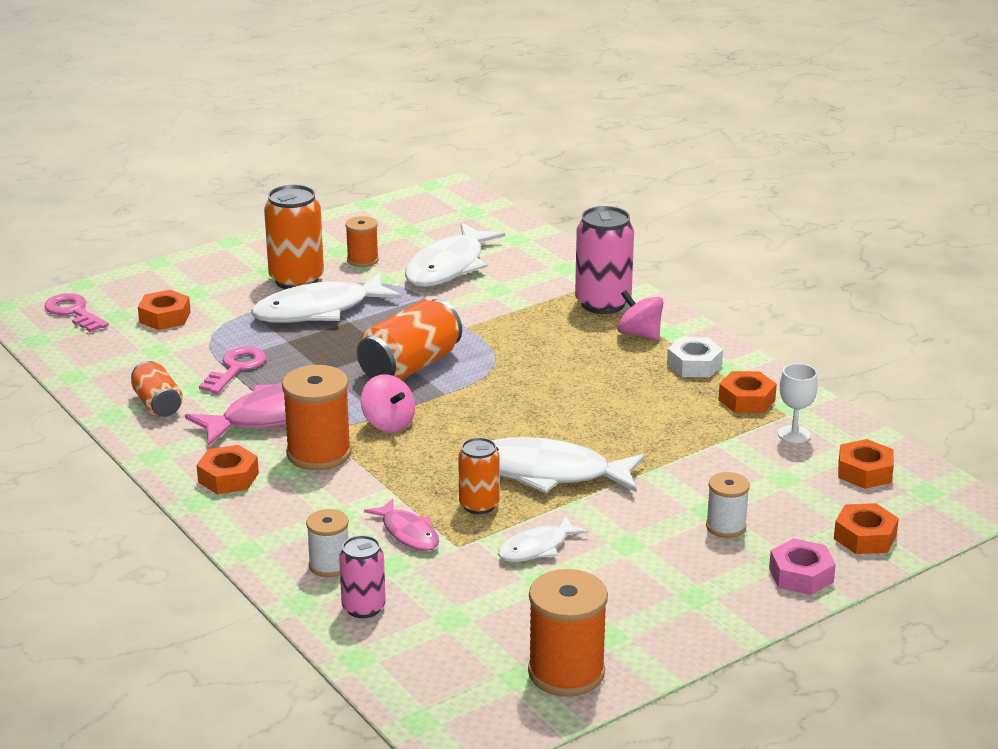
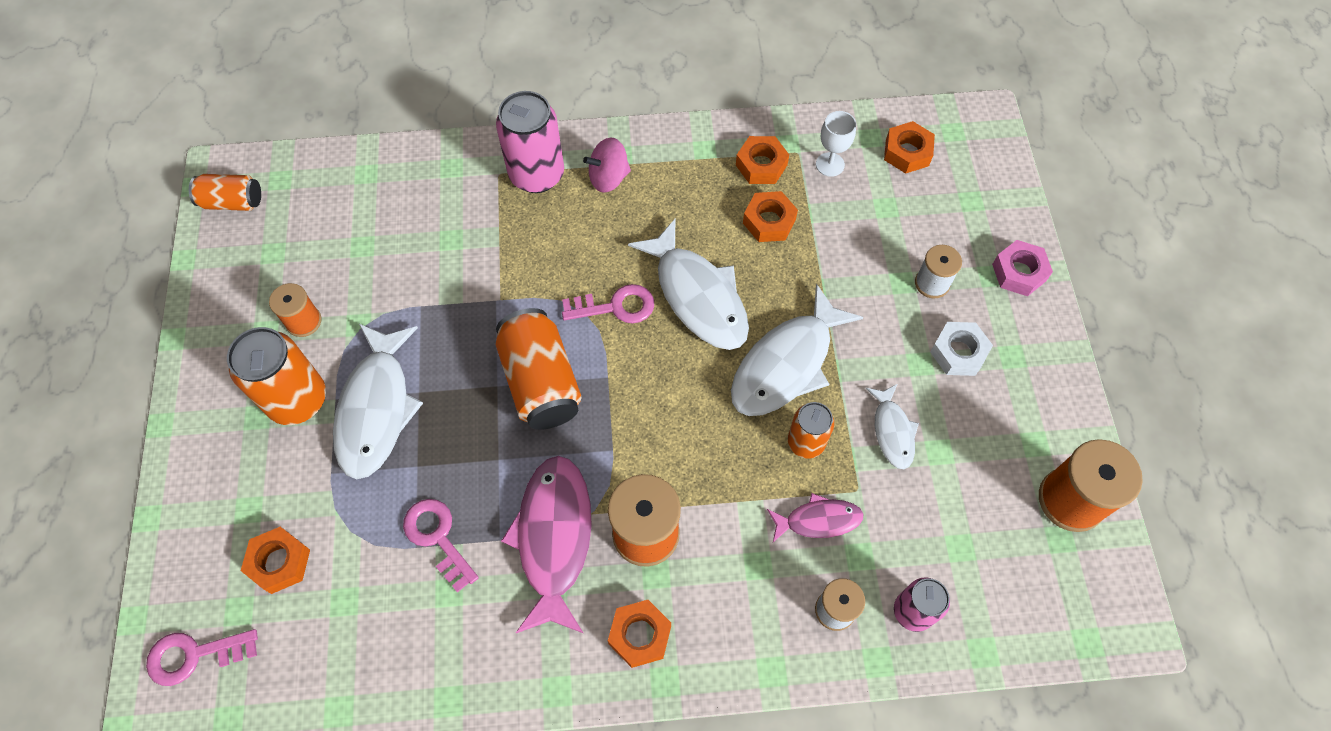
camera: 60 degrees left, 35 degrees up
orange can [131,361,183,417] -> orange can moved to [189,174,261,211]
pink spinning top [361,374,415,433] -> none
white fish [405,223,505,287] -> white fish moved to [628,219,749,350]
white nut [667,337,723,377] -> white nut moved to [930,322,993,376]
orange nut [834,503,899,554] -> orange nut moved to [743,191,798,242]
none -> pink key [562,284,654,323]

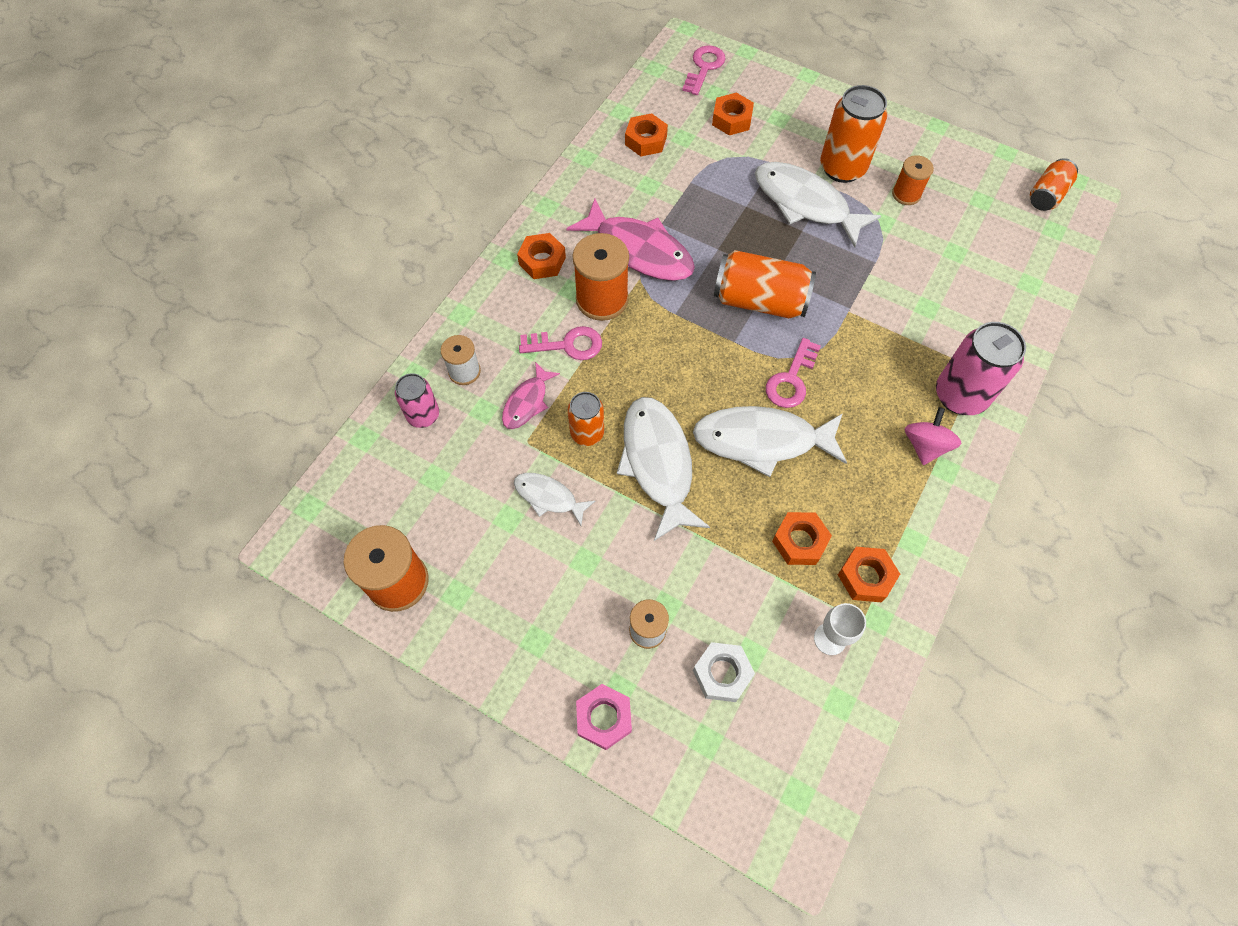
camera: 125 degrees right, 0 degrees up
pink key [403,499,479,593] -> pink key moved to [519,326,602,360]
orange nut [884,121,935,174] -> orange nut moved to [625,113,668,156]
white nut [930,322,993,376] -> white nut moved to [693,642,755,702]

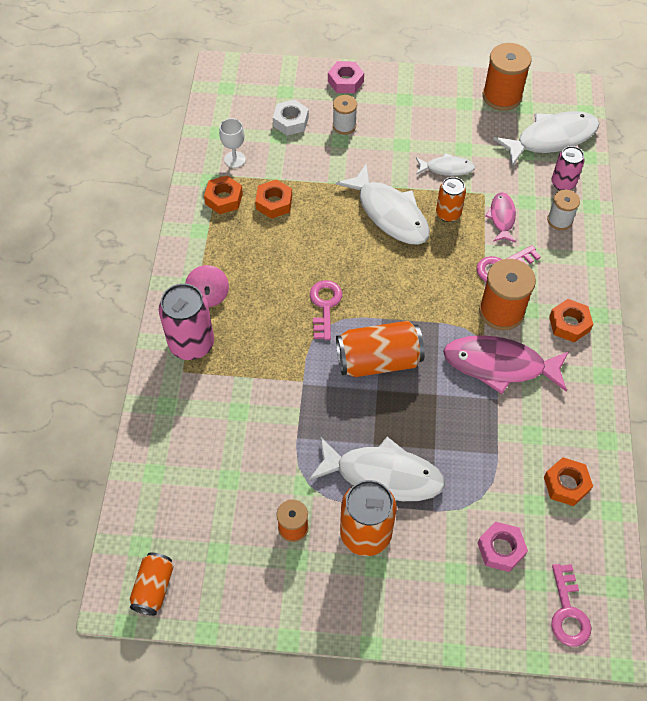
camera: 155 degrees right, 5 degrees down
white fish [693,406,847,477] -> white fish moved to [493,111,599,166]
orange nut [712,92,754,135] -> pink nut [477,522,528,572]

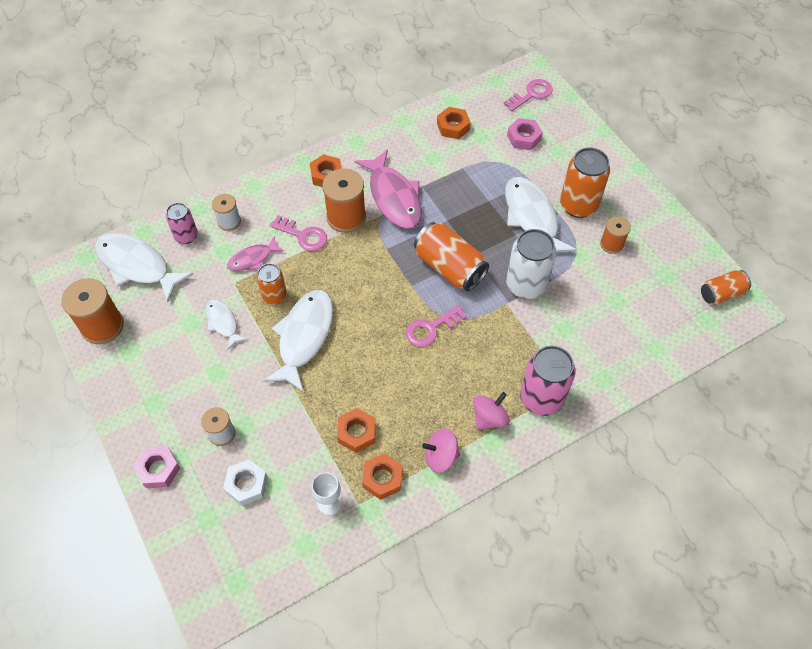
camera: 125 degrees left, 0 degrees up
none -> pink spinning top [422,428,460,473]
none -> white can [506,229,556,299]

